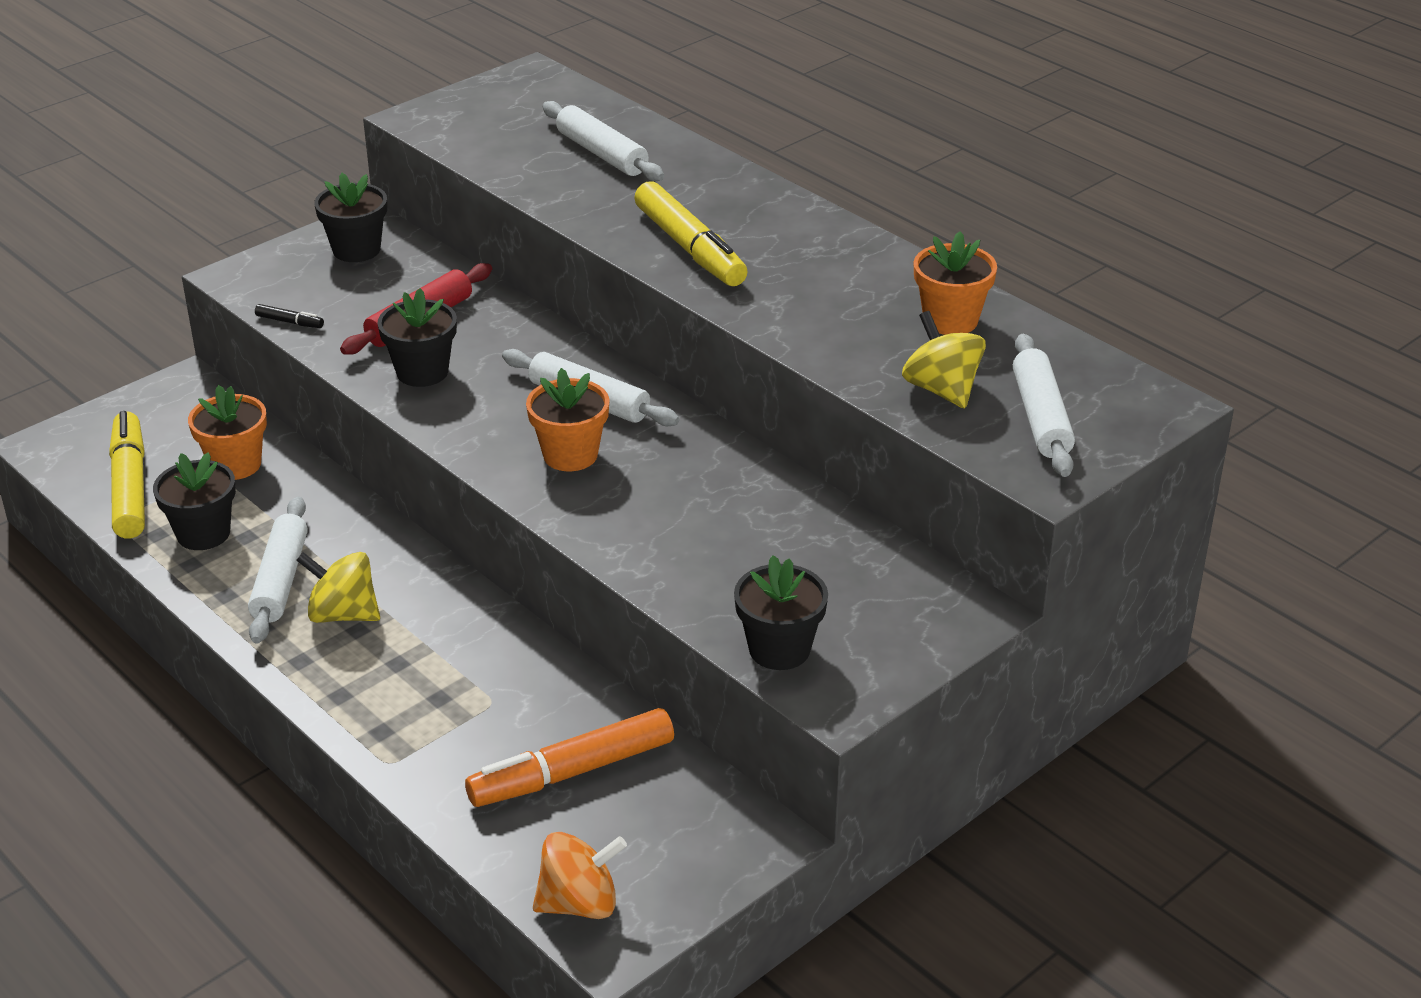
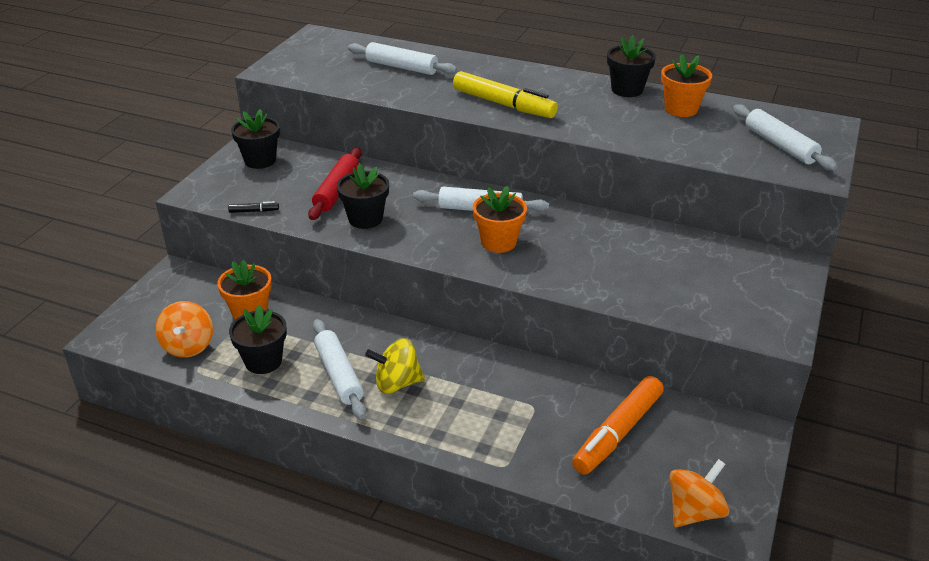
camera: 25 degrees left, 0 degrees up
yellow marker [109,411,145,538] -> orange spinning top [155,301,213,358]
black flower pot [734,555,828,670] -> black flower pot moved to [607,35,656,97]
yellow spinning top [902,311,986,408] -> none

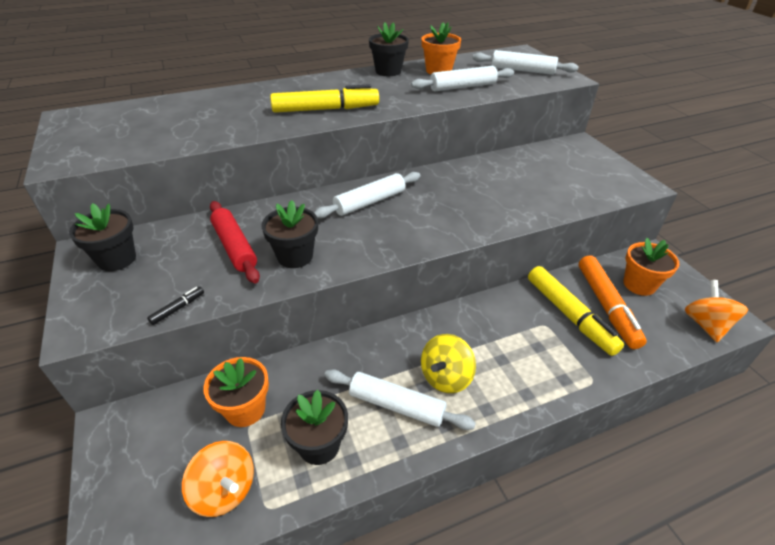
camera: 45 degrees left, 5 degrees up
white rolling pin [348,42,457,75] -> white rolling pin moved to [411,66,514,91]
orange flower pot [473,186,527,253] -> orange flower pot moved to [623,238,679,296]
none -> yellow marker [528,266,624,356]

